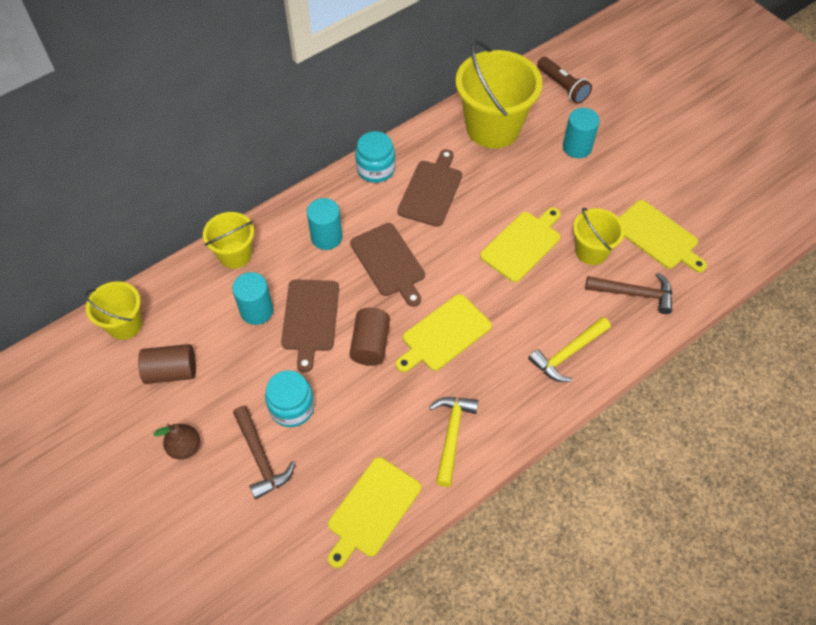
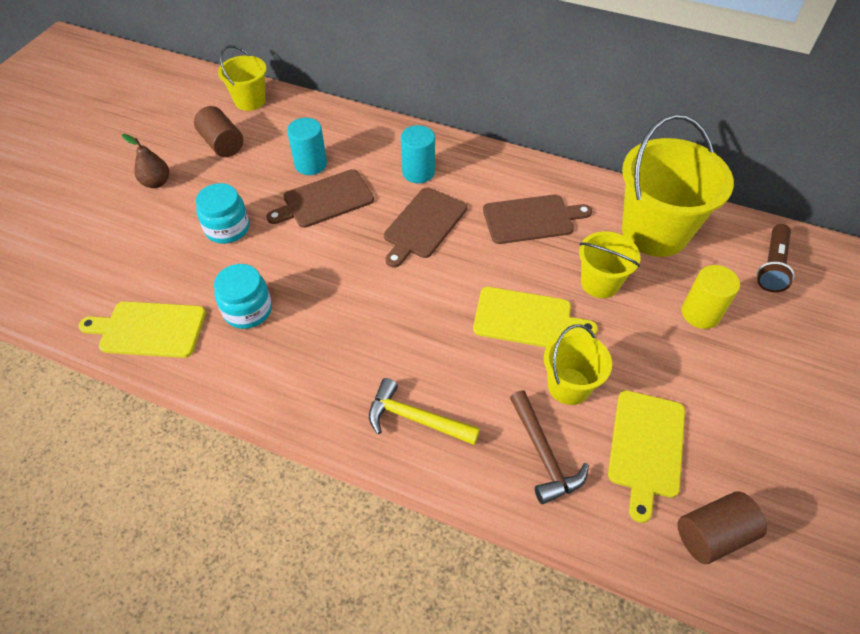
camera: 60 degrees right, 5 degrees down
yellow bucket [203,212,254,269] -> yellow bucket moved to [579,231,640,298]
brown hammer [233,406,295,499] -> none
brown cylinder [350,308,390,366] -> brown cylinder moved to [678,491,767,564]
turquoise jar [355,131,395,183] -> turquoise jar moved to [214,264,272,329]
yellow cutting board [396,294,492,372] -> none
yellow hammer [429,397,479,487] -> none
turquoise cylinder [563,108,600,158] -> yellow cylinder [682,265,740,329]

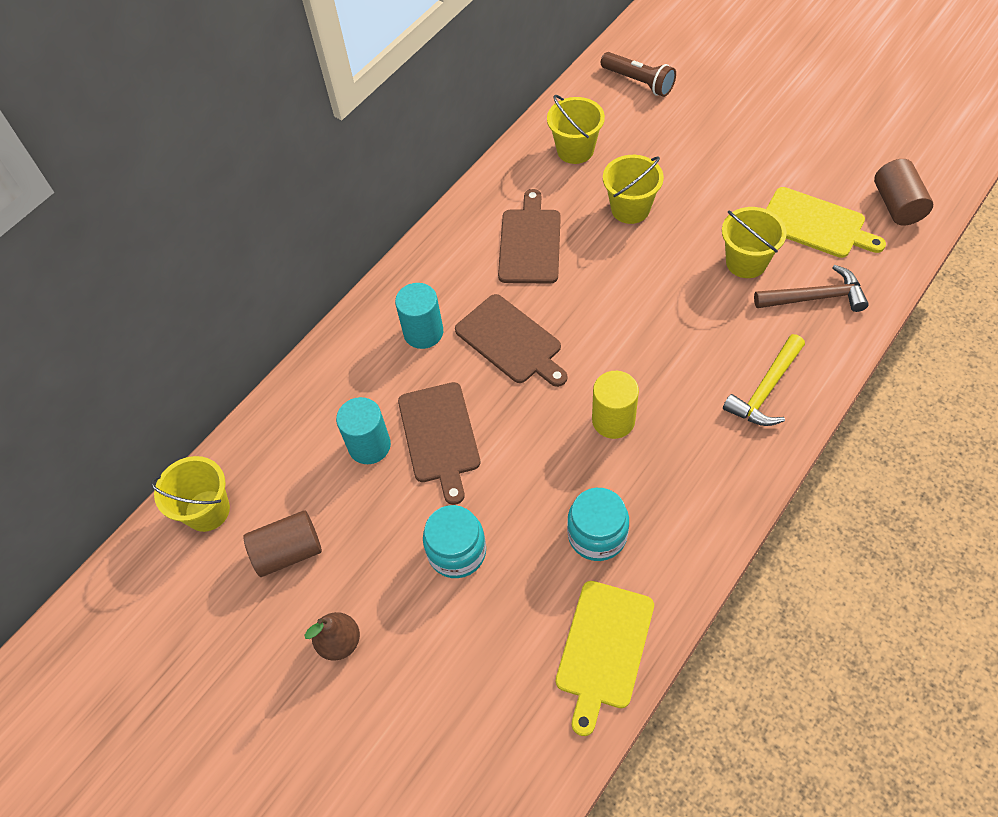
camera: 70 degrees left, 5 degrees up
yellow cutting board [473,287,598,347] -> none
yellow bucket [622,114,734,257] -> yellow bucket [547,95,605,164], size x0.55
yellow cylinder [682,265,740,329] -> yellow cylinder moved to [592,371,639,439]

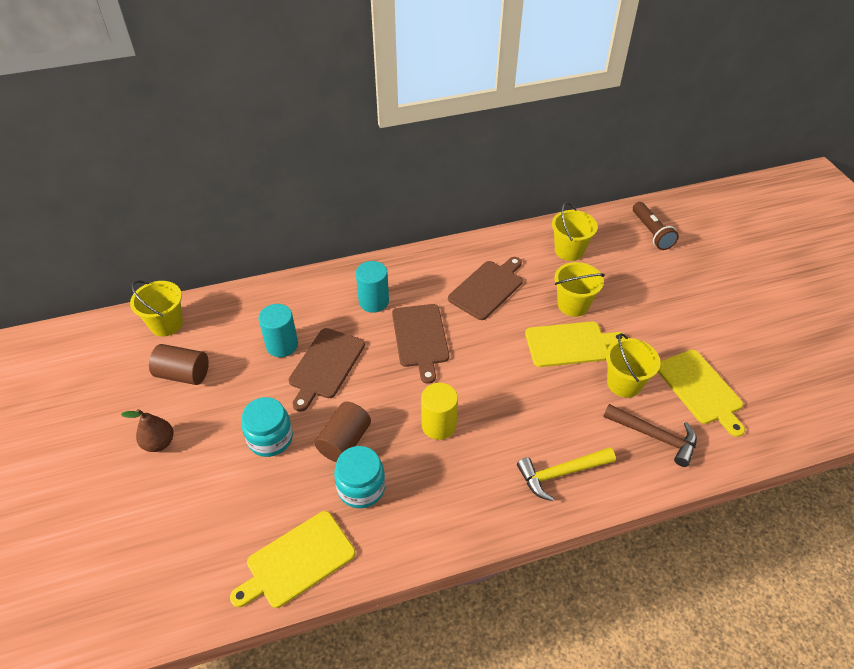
camera: 30 degrees right, 10 degrees down
brown cylinder [874,159,933,225] -> brown cylinder moved to [315,402,371,462]
none -> yellow cutting board [525,321,625,367]

